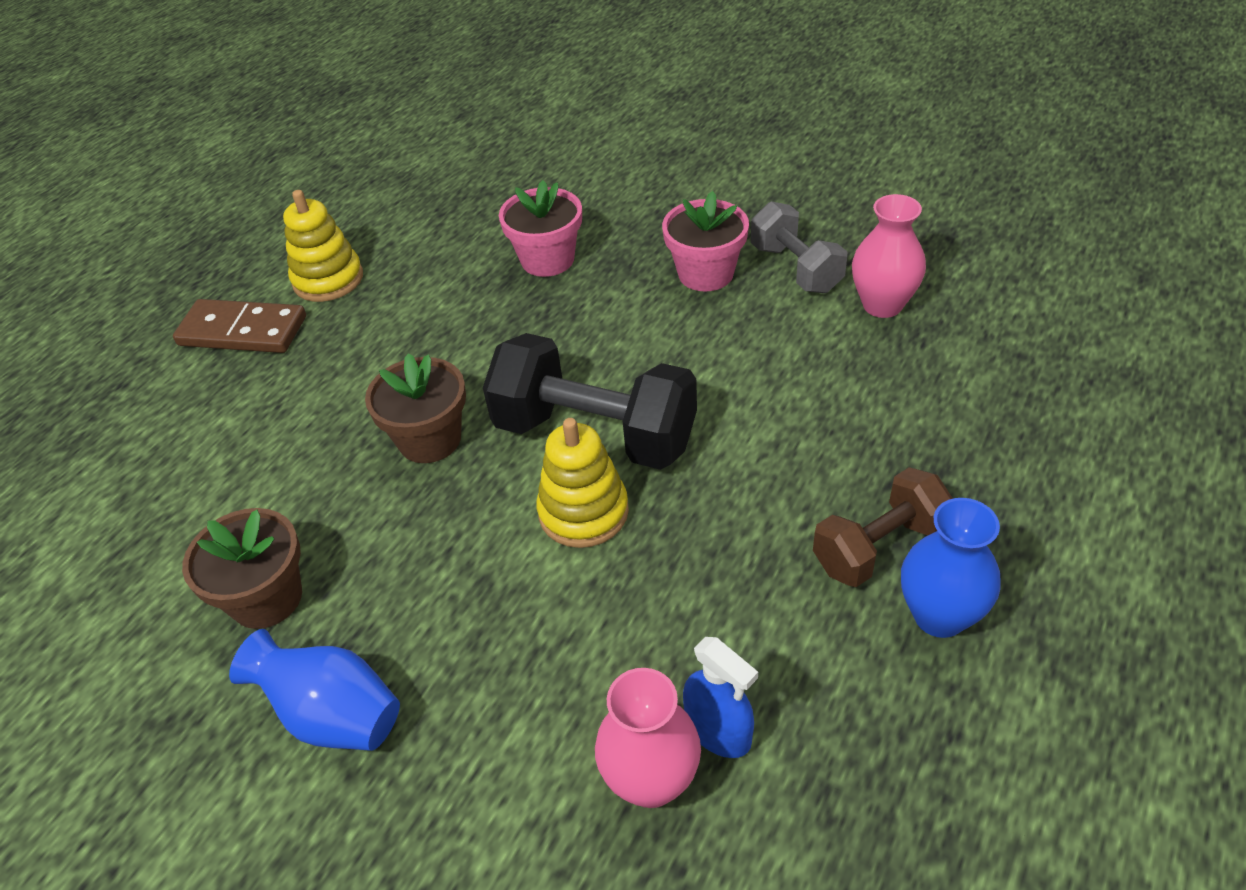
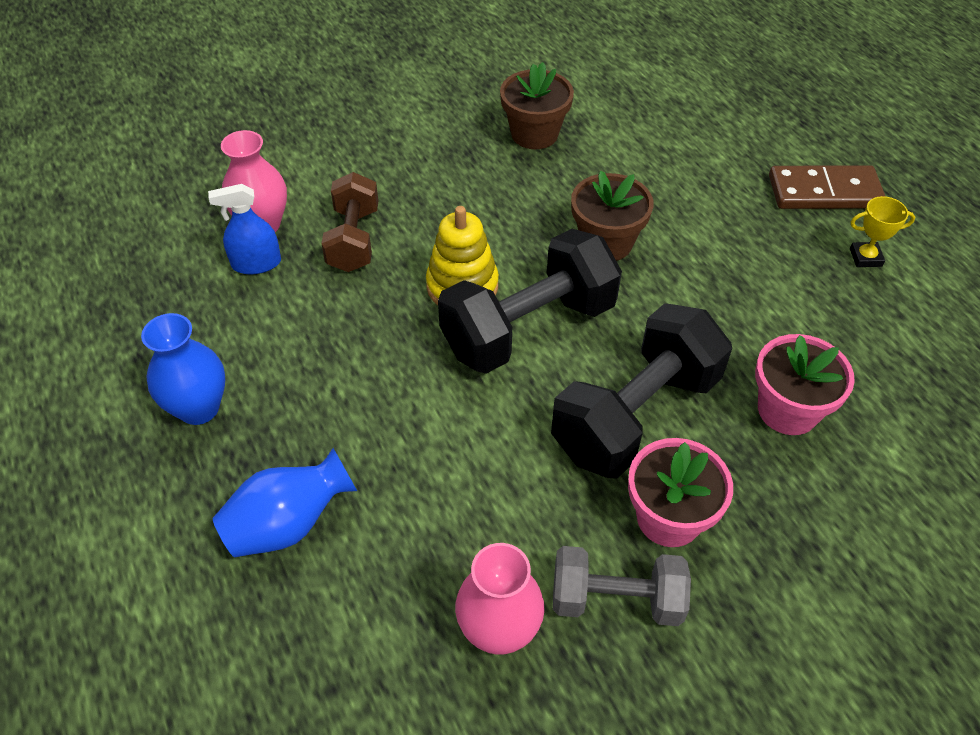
camera: 120 degrees right, 5 degrees up
brown domino [173,299,306,353] -> brown domino turned 45 degrees clockwise [769,165,886,209]
blue vase [229,629,400,751] -> blue vase moved to [213,448,357,557]
yellow stacking toy [283,190,363,302] -> yellow trophy [850,196,915,267]
brown dumbbell [813,467,953,587] -> brown dumbbell moved to [321,172,378,272]
none -> black dumbbell [551,303,732,479]

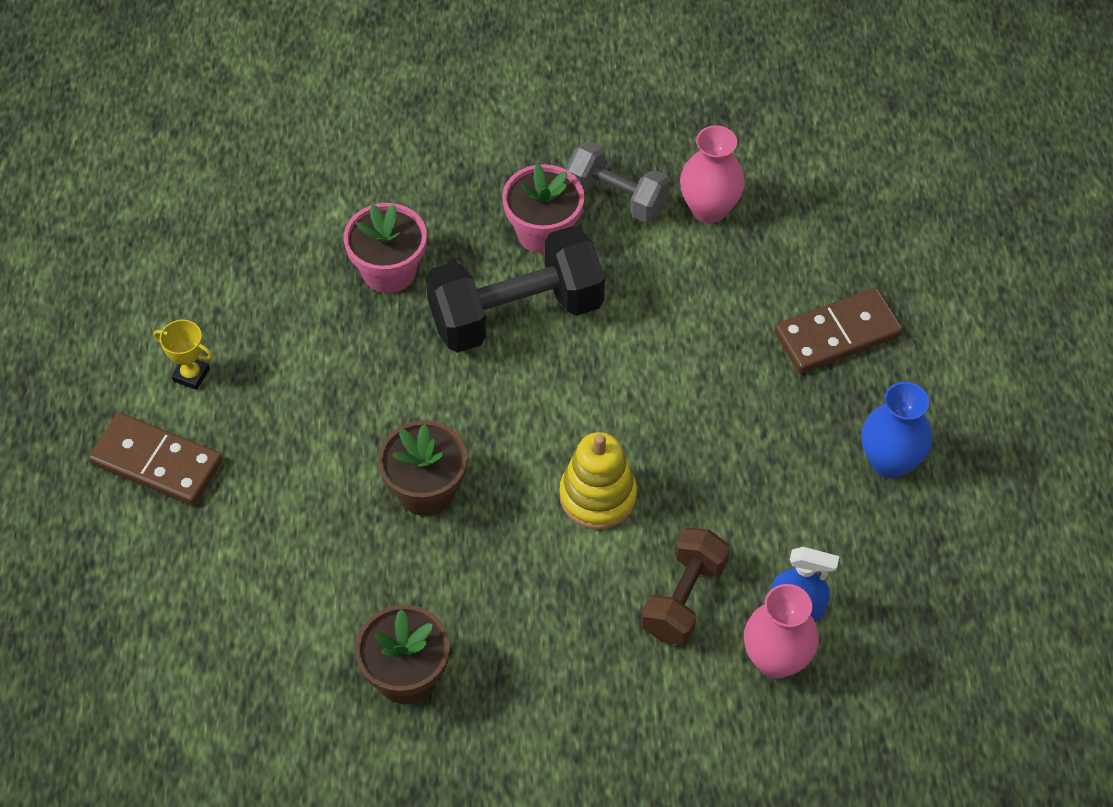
camera: 155 degrees left, 5 degrees up
blue vase [213,448,357,557] -> brown domino [774,288,903,373]
black dumbbell [438,229,622,374] -> none

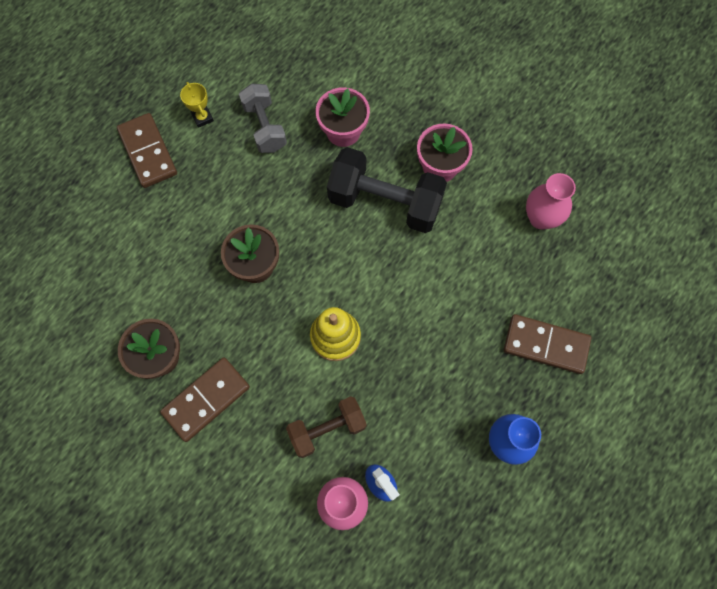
camera: 40 degrees right, 15 degrees up
grey dumbbell [566,141,670,223] -> grey dumbbell moved to [239,84,287,153]
none -> brown domino [160,358,250,442]

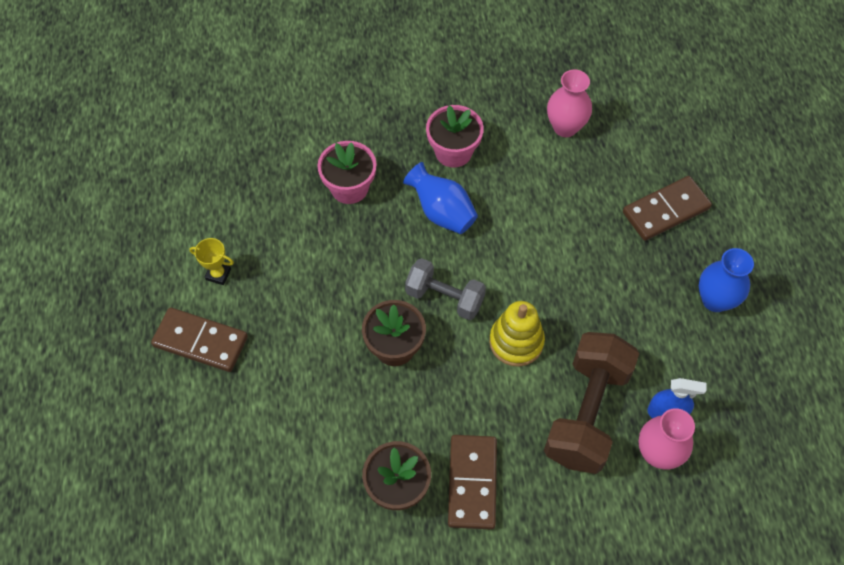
camera: 45 degrees left, 10 degrees down
grey dumbbell [239,84,287,153] -> grey dumbbell moved to [405,258,486,320]
brown dumbbell [286,396,367,458] -> brown dumbbell [544,332,639,474], size x1.62
black dumbbell [327,147,447,233] -> blue vase [403,162,478,234]

